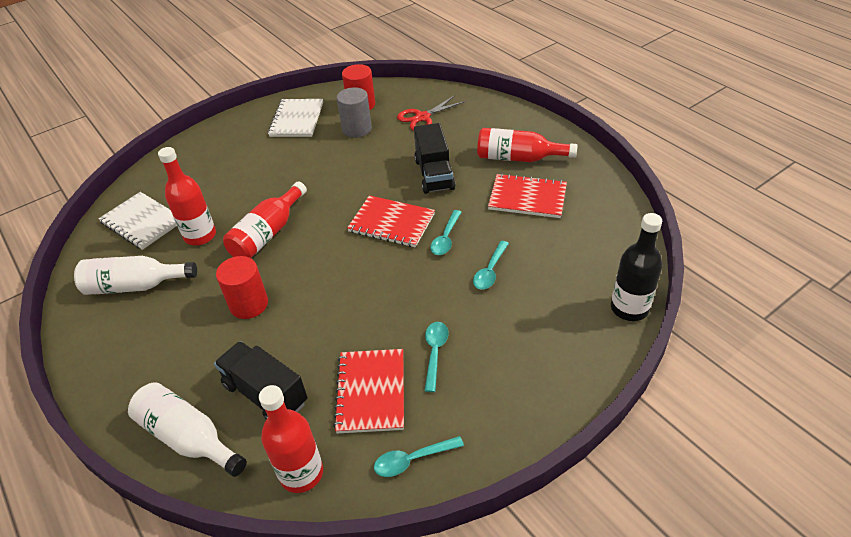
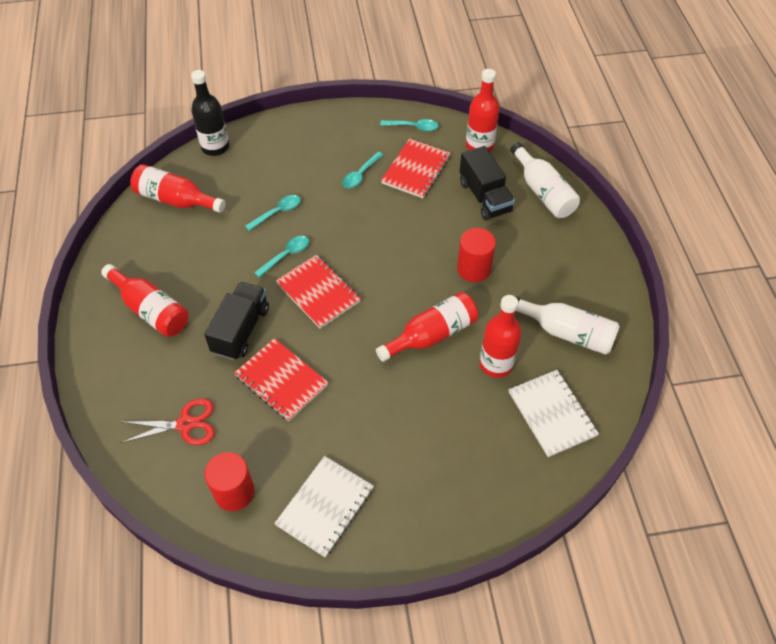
camera: 155 degrees left, 10 degrees up
grey cylinder [337,87,372,138] -> none
red notebook [488,173,567,218] -> red notebook moved to [234,338,329,421]
none -> red bottle [130,164,226,213]

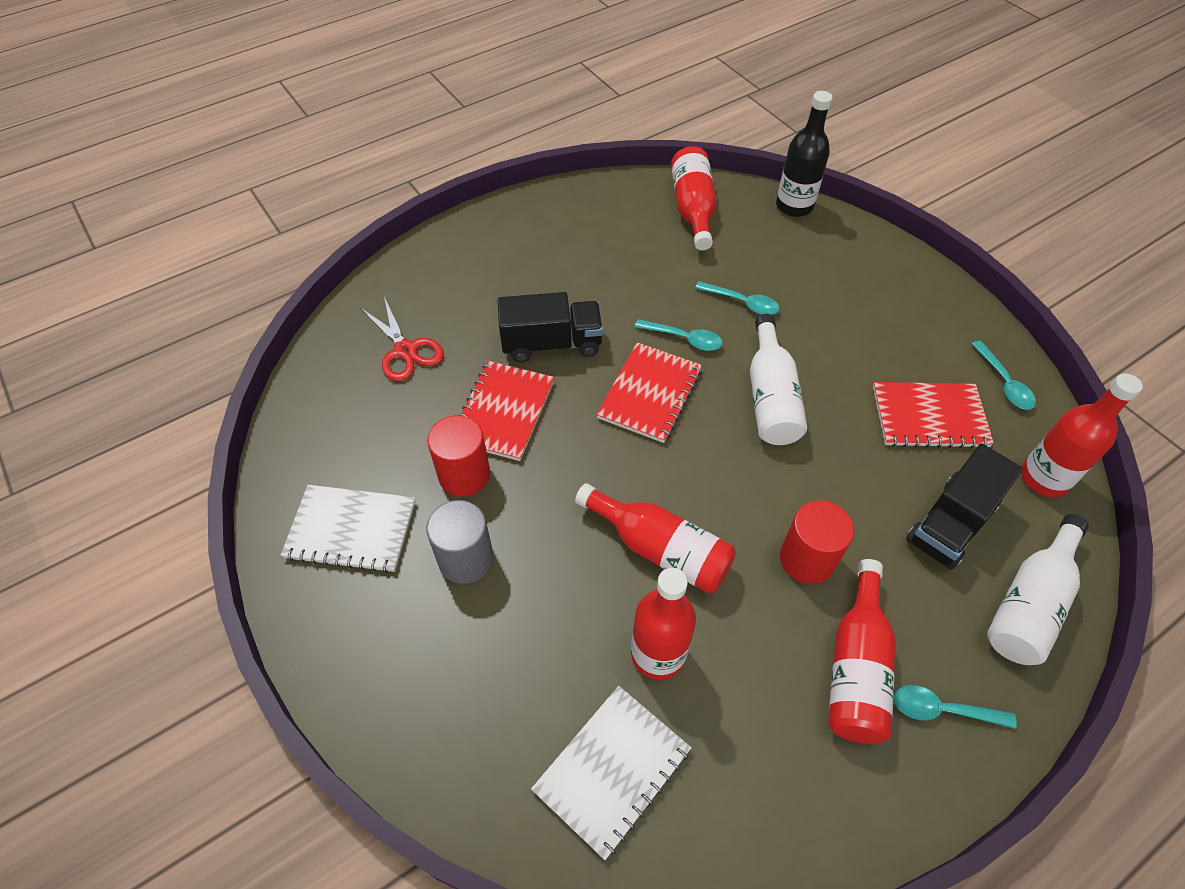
camera: 65 degrees right, 0 degrees up
red bottle [101,264,188,337] -> red bottle moved to [828,559,896,744]
red cylinder [204,452,255,511] -> red cylinder moved to [427,415,490,497]
turquoise spoon [342,152,383,188] -> turquoise spoon moved to [893,685,1017,729]
white bottle [515,296,620,355] -> white bottle moved to [750,314,807,445]
none -> grey cylinder [426,500,494,584]

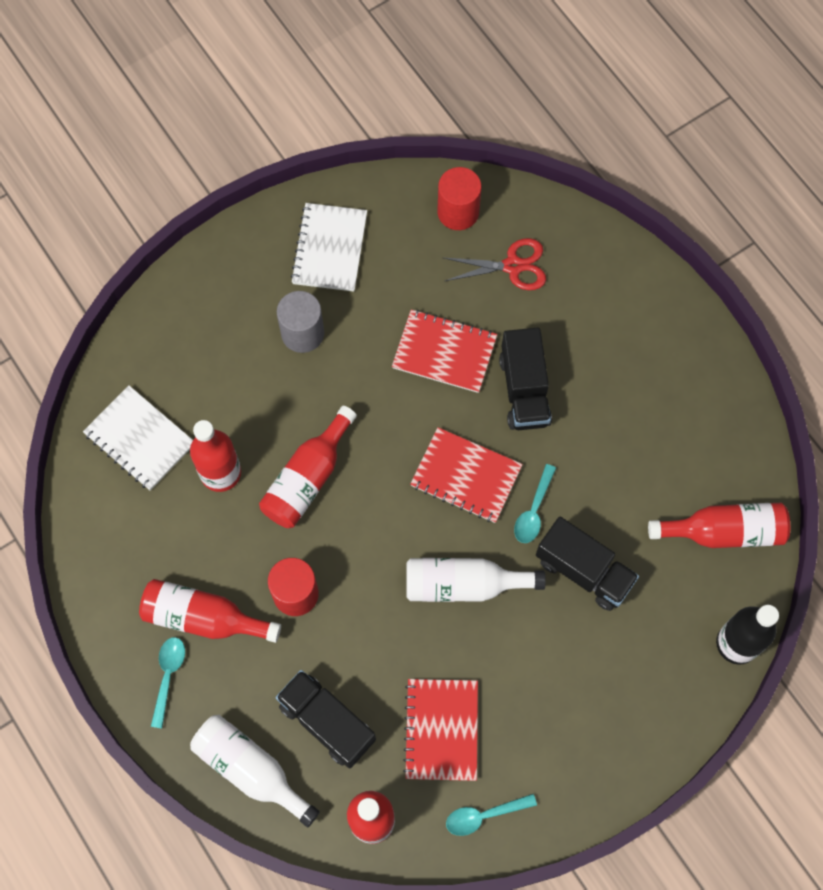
camera: 90 degrees right, 15 degrees up
red scissors [360,297,444,381] -> red scissors turned 150 degrees counterclockwise [444,238,546,290]
red cylinder [427,415,490,497] -> red cylinder moved to [437,167,482,230]
turquoise spoon [695,281,779,315] -> black truck [536,517,639,611]

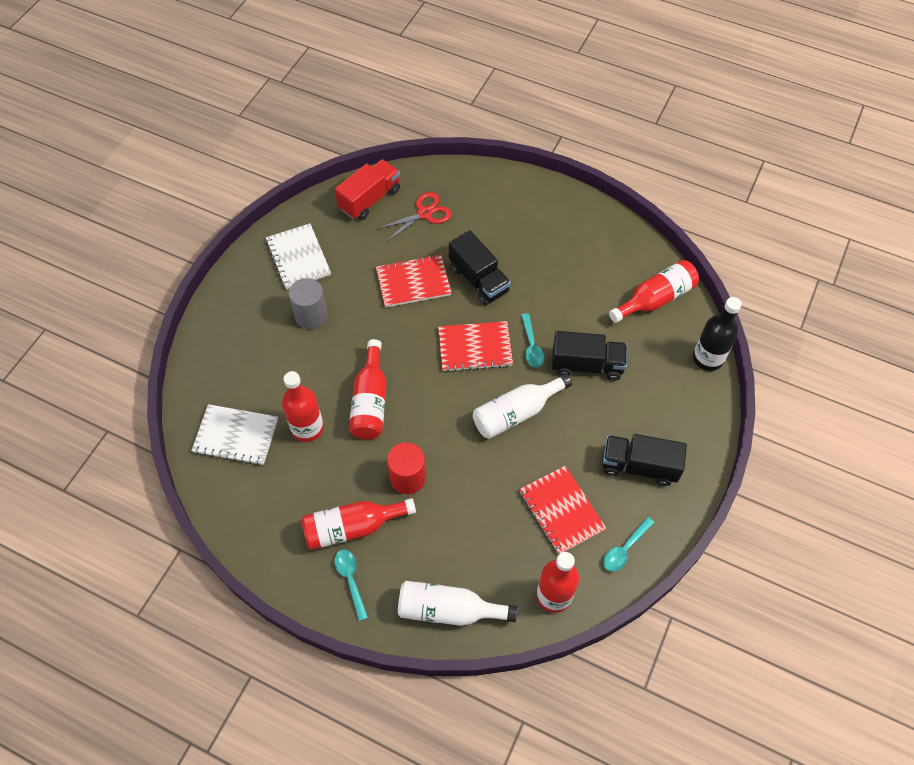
camera: 30 degrees left, 10 degrees down
black truck [276,670,376,768] -> black truck moved to [602,434,687,486]
red cylinder [437,167,482,230] -> red truck [335,159,400,220]

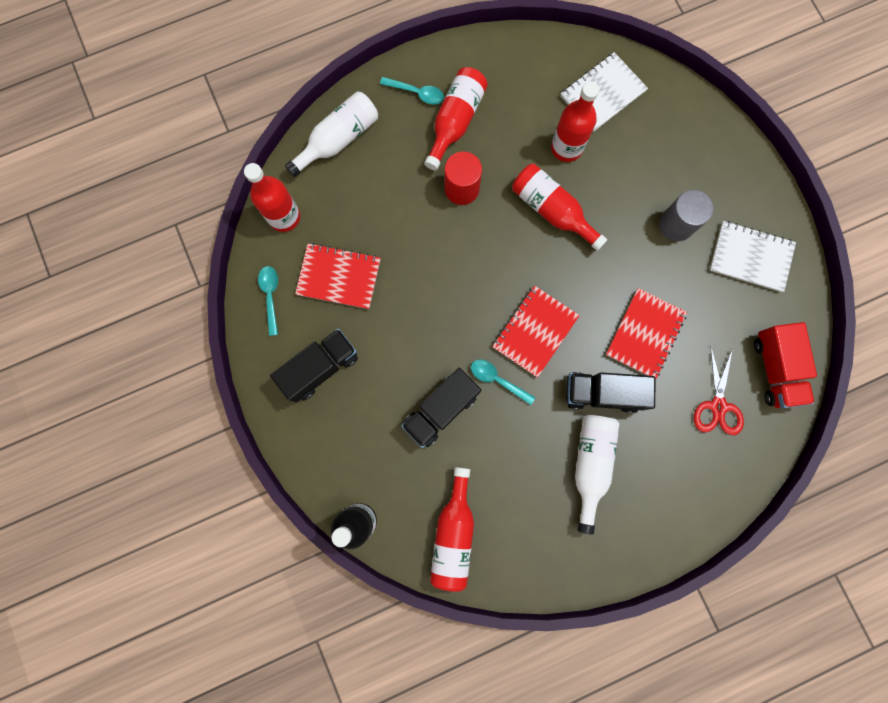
camera: 130 degrees right, 20 degrees up
white bottle [473,373,572,439] -> white bottle moved to [575,415,620,535]

